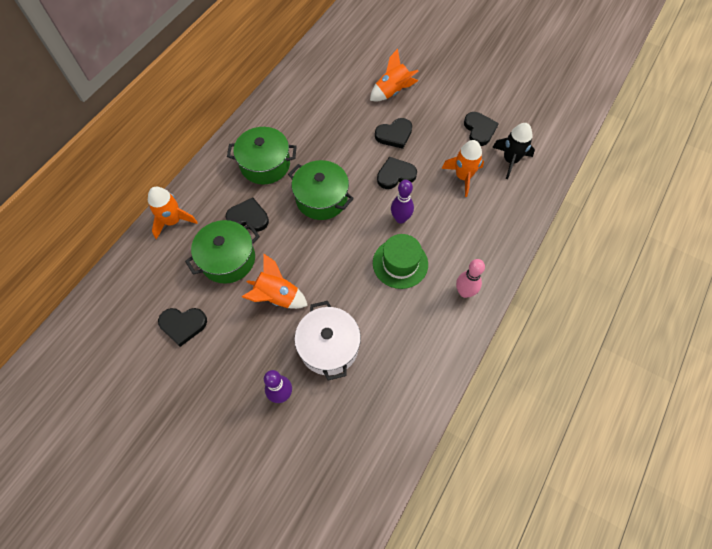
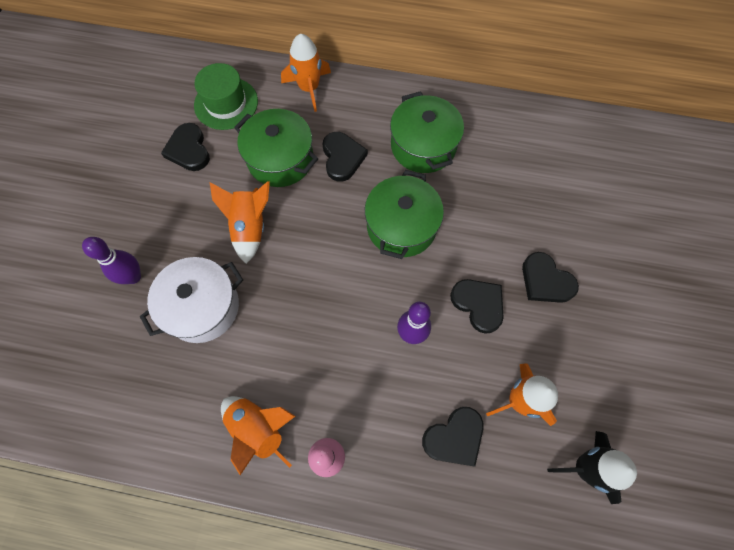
camera: 70 degrees right, 5 degrees up
orange rocket [370,49,419,101] -> orange rocket moved to [221,396,295,475]
green hat [373,234,428,289] -> green hat moved to [194,63,258,130]
black heart [464,112,499,146] -> black heart moved to [422,407,484,467]

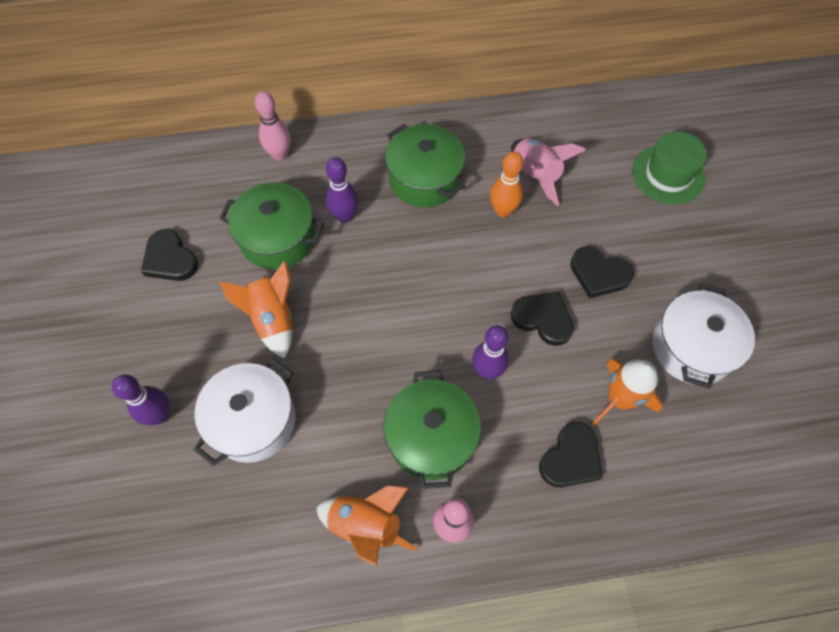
camera: 20 degrees left, 5 degrees down
green hat [194,63,258,130] -> green hat moved to [632,132,707,205]
orange rocket [281,34,331,112] -> pink bowling pin [255,91,291,161]
black heart [323,132,368,182] -> purple bowling pin [326,157,358,223]
green pot [365,170,444,259] -> green pot moved to [384,370,481,489]
black rocket [547,431,637,504] -> none
none -> orange bowling pin [490,151,523,217]
none -> pink rocket [511,138,586,206]
none -> white pot [652,283,755,389]

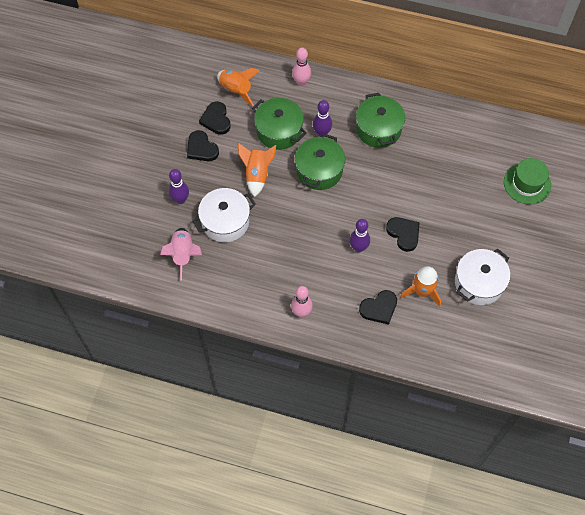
camera: 25 degrees right, 0 degrees up
orange rocket [316,485,417,566] -> orange rocket moved to [217,68,260,106]
green pot [384,370,481,489] -> green pot moved to [295,134,345,190]
orange bowling pin [490,151,523,217] -> none
pink rocket [511,138,586,206] -> pink rocket moved to [160,228,202,280]
black heart [570,246,634,298] -> black heart moved to [187,130,219,161]

